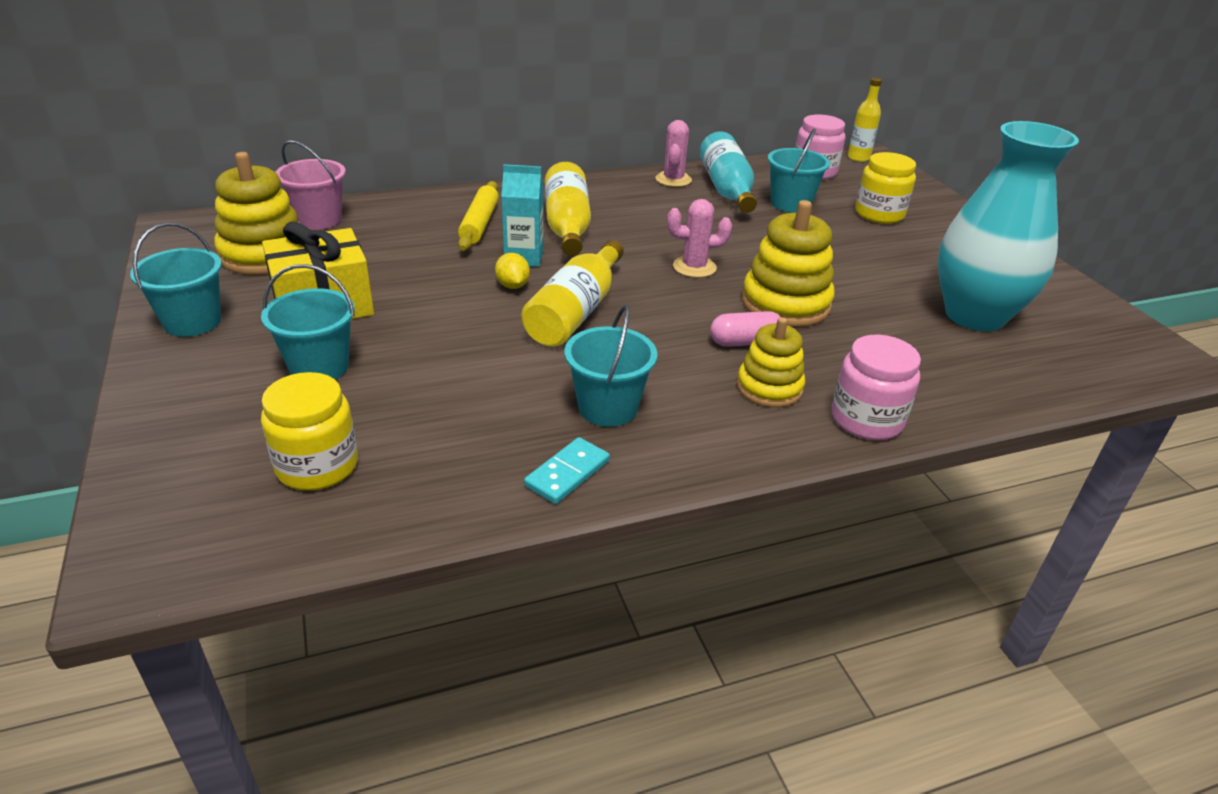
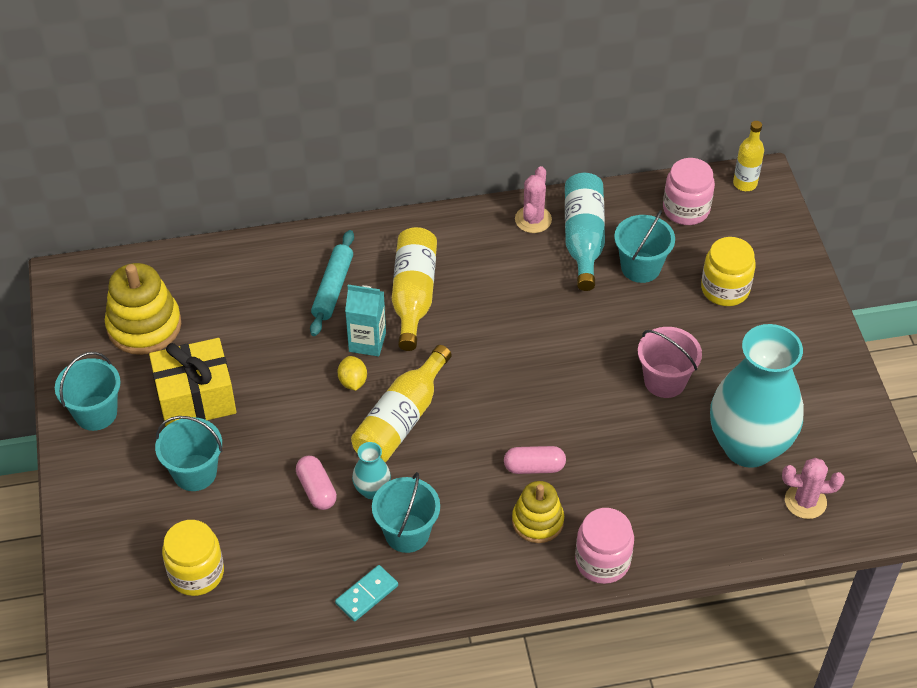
camera: 10 degrees right, 15 degrees up
pink bucket [276,140,346,230] -> pink bucket moved to [638,327,702,398]
yellow rolling pin [458,181,499,251] -> turquoise rolling pin [310,230,354,336]
pink cactus [667,199,732,278] -> pink cactus moved to [782,458,845,519]
yellow stacking toy [742,200,835,327] -> none
none -> pink capsule [296,456,337,510]
none -> turquoise vase [352,442,391,499]

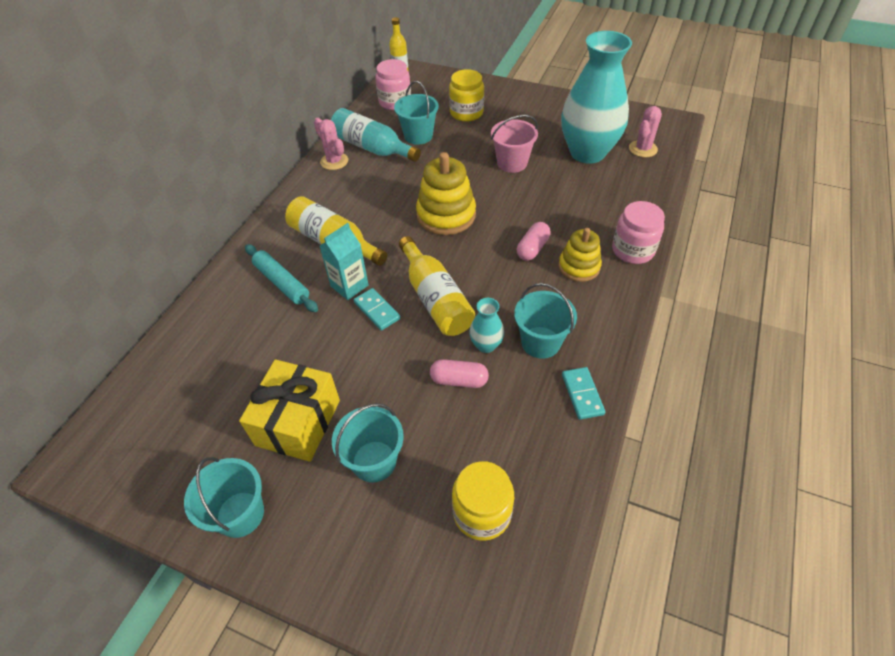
camera: 55 degrees left, 0 degrees up
yellow stacking toy [105,263,181,355] -> yellow stacking toy moved to [416,152,476,235]
yellow lemon [337,356,367,391] -> turquoise domino [354,288,400,331]

